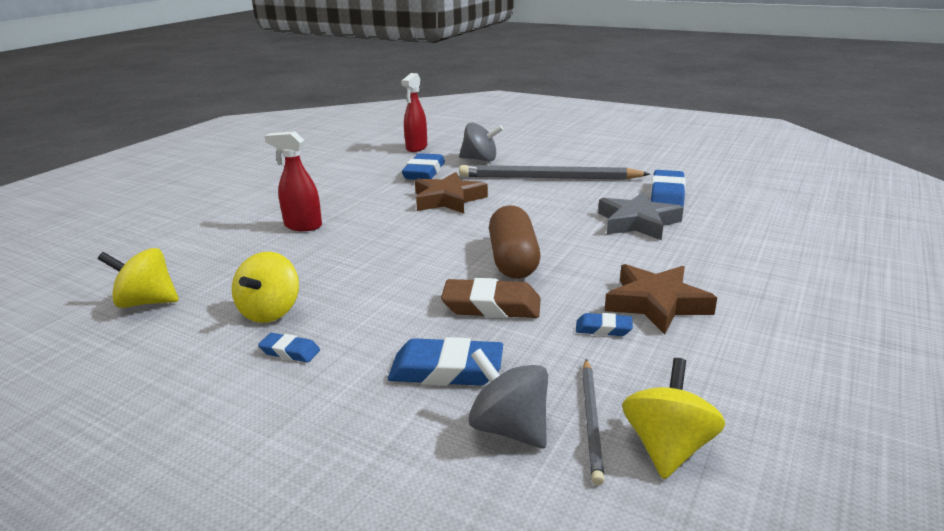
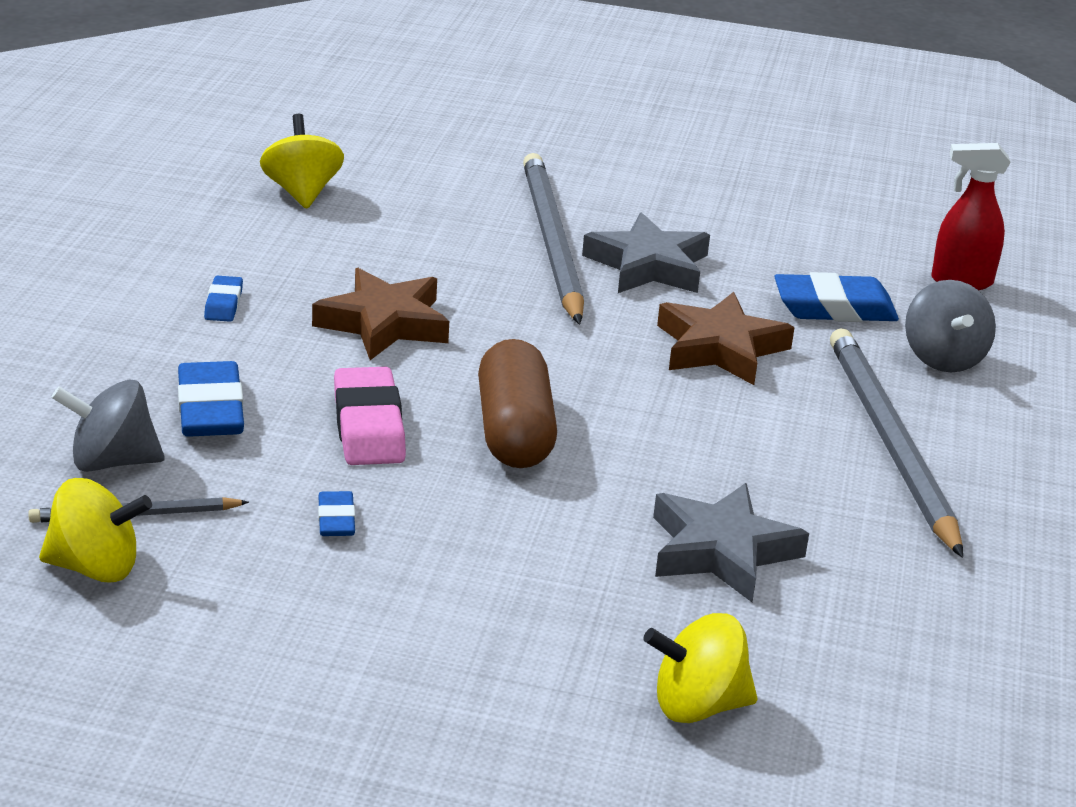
camera: 70 degrees right, 5 degrees up
yellow spinning top [232,252,299,323] -> yellow spinning top moved to [643,613,758,723]
red spray bottle [265,131,322,231] -> grey pencil [523,153,584,325]
brown eraser [441,278,541,318] -> pink eraser [334,367,406,465]
grey spinning top [468,348,548,448] -> grey spinning top turned 120 degrees counterclockwise [51,379,165,472]
brown capsule [489,205,540,279] -> brown capsule turned 75 degrees counterclockwise [478,339,557,468]
brown star [605,264,717,335] -> brown star moved to [312,268,449,360]
blue eraser [650,170,686,207] -> none
none -> grey star [582,212,710,293]

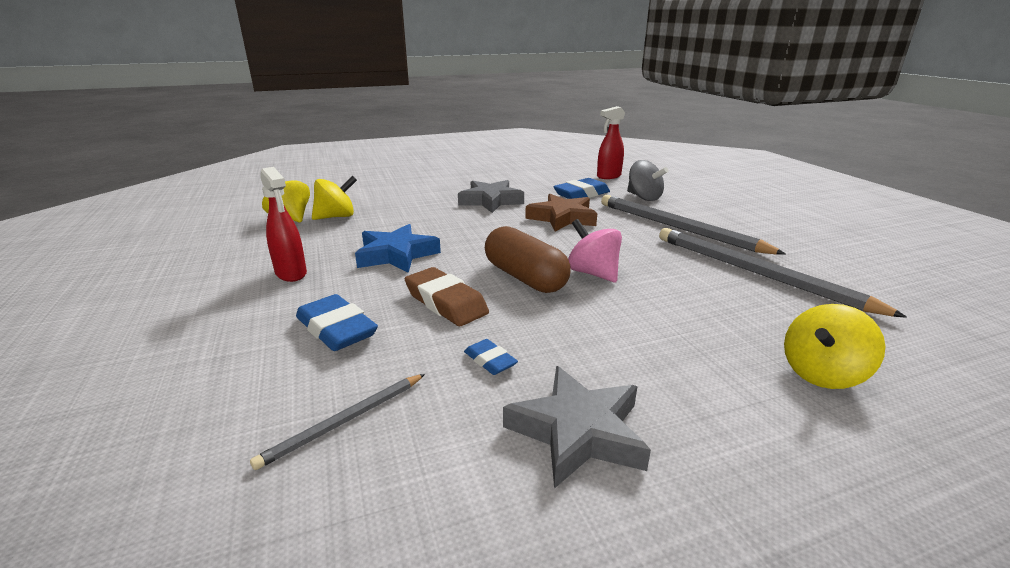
camera: 30 degrees left, 5 degrees down
yellow spinning top [39,478,152,583] -> yellow spinning top moved to [312,176,357,220]
grey spinning top [51,379,165,472] -> none
blue eraser [204,276,243,322] -> red spray bottle [260,167,307,282]
brown star [312,268,449,360] -> blue star [355,224,441,273]
pink eraser [334,367,406,465] -> brown eraser [405,267,489,326]
grey pencil [523,153,584,325] -> grey pencil moved to [659,228,907,318]
grey star [653,483,809,602] -> grey star moved to [503,366,651,489]
none -> pink spinning top [568,219,622,282]

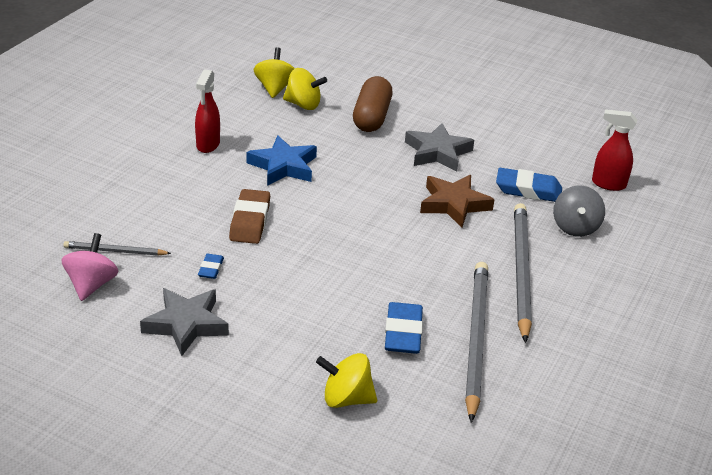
camera: 45 degrees right, 10 degrees up
blue eraser [296,294,378,351] -> blue eraser moved to [385,302,423,354]
brown capsule [485,226,571,293] -> brown capsule moved to [353,76,393,132]
pink spinning top [568,219,622,282] -> pink spinning top moved to [62,233,119,301]

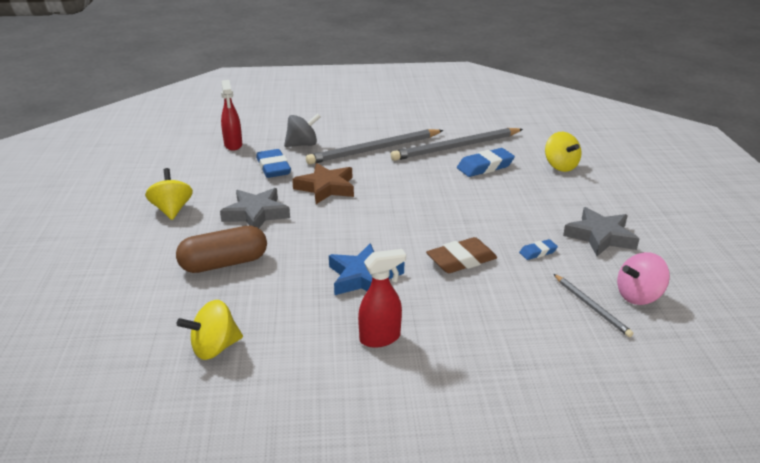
camera: 120 degrees left, 5 degrees down
yellow spinning top [283,68,327,110] -> yellow spinning top moved to [145,168,193,220]

